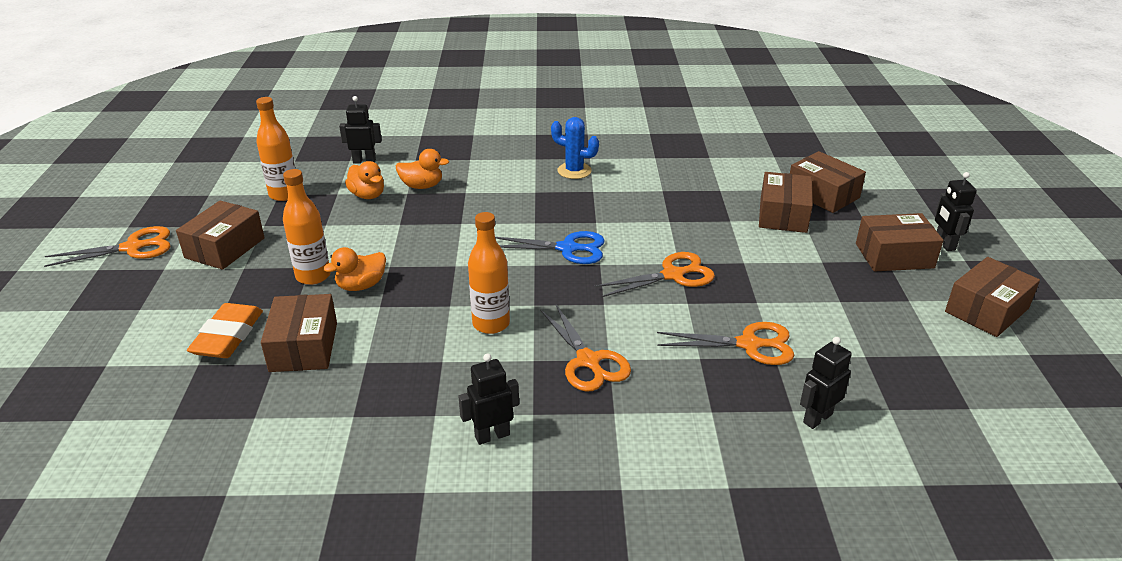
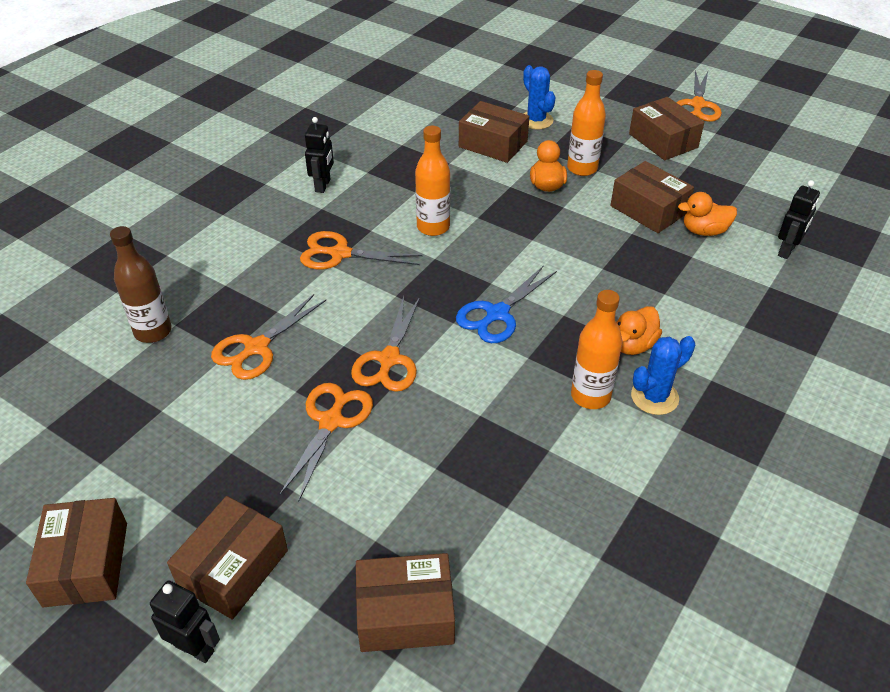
camera: 125 degrees right, 10 degrees up
orange eraser [187,303,263,358] -> blue cactus [523,65,556,130]
orange bottle [256,97,295,201] -> orange bottle moved to [571,290,623,409]
orange duck [396,149,449,189] -> orange duck moved to [616,306,662,355]
brown box [759,172,813,233] -> brown box moved to [611,161,694,233]
black robot [800,337,852,429] -> brown bottle [110,226,172,343]
none -> orange scissors [279,383,373,502]

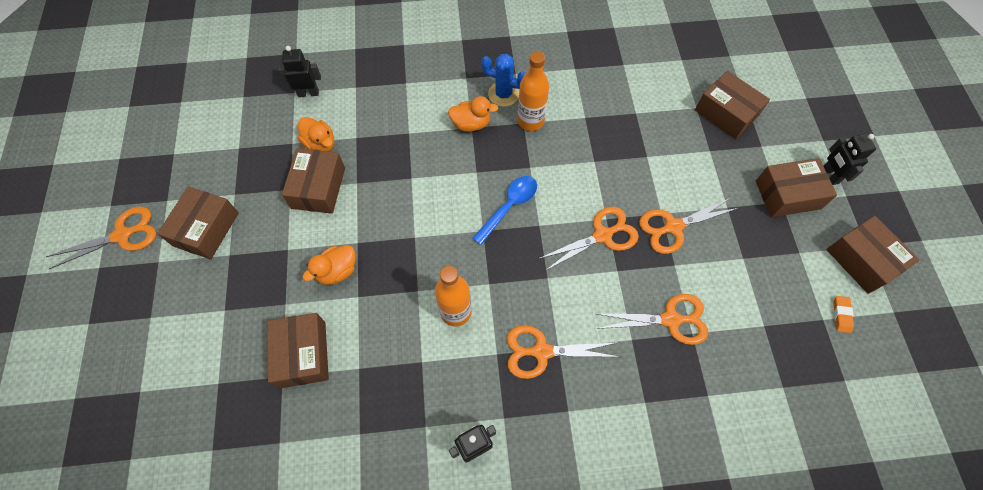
camera: 130 degrees left, 20 degrees up
brown box [26,498,127,607] -> brown box turned 75 degrees counterclockwise [826,216,919,294]
brown bottle [110,226,172,343] -> none
orange scissors [300,231,422,269] -> orange scissors turned 120 degrees clockwise [507,325,619,379]
blue scissors [456,265,557,343] -> blue spoon [472,176,537,245]
blue cactus [523,65,556,130] -> none
orange bottle [567,70,606,176] -> none
none -> orange eraser [834,296,854,333]

